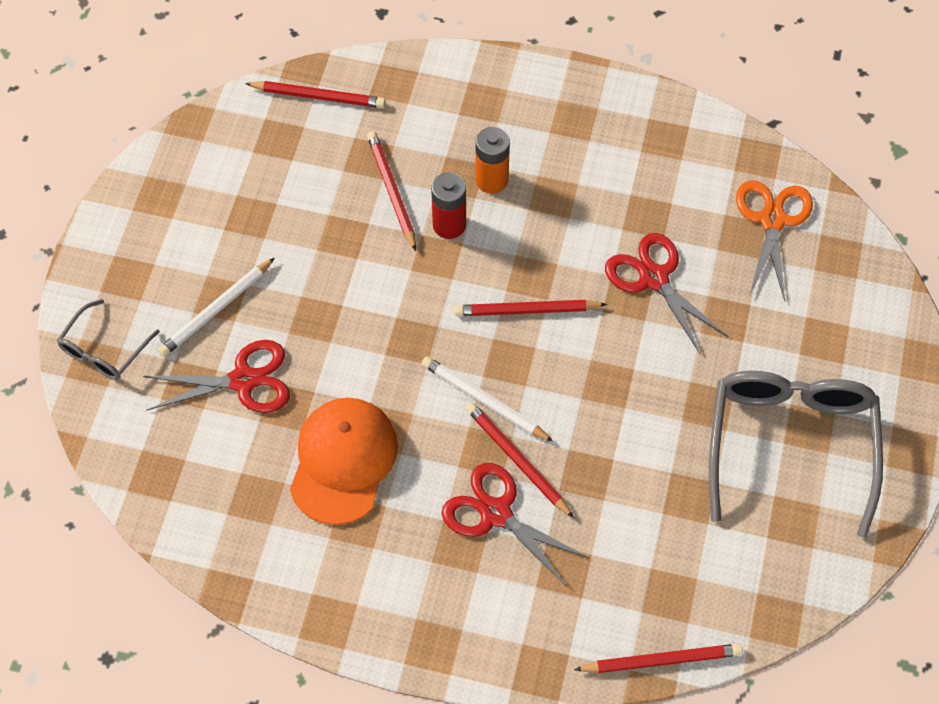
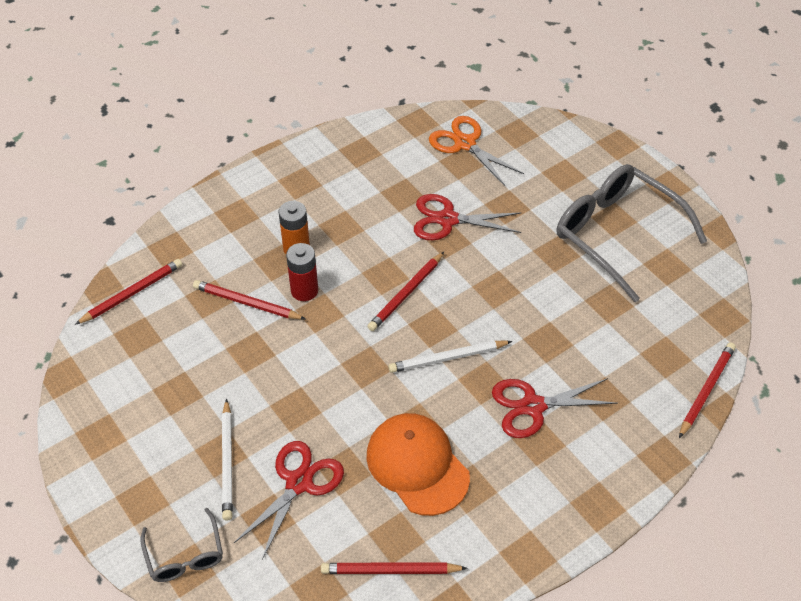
camera: 50 degrees left, 10 degrees down
red pencil [466,402,574,518] -> red pencil moved to [321,563,468,574]

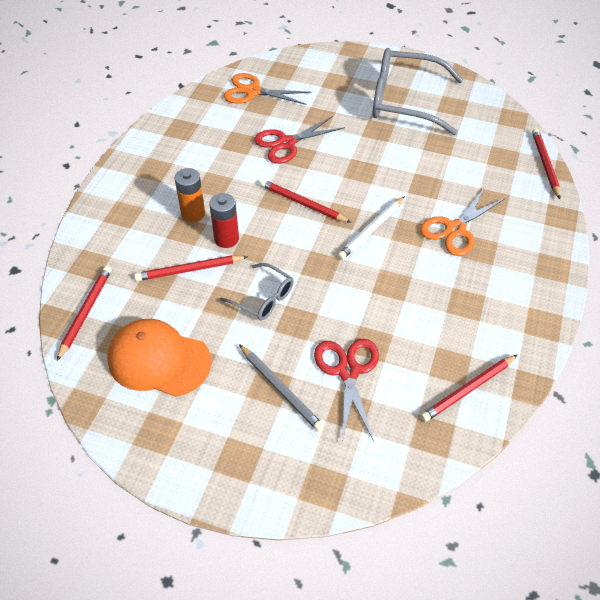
camera: 35 degrees left, 0 degrees up
grey glasses [140,508,223,582] -> grey glasses moved to [220,263,294,321]
white pencil [222,399,233,521] -> grey pencil [239,344,324,432]
orange cap [366,413,470,516] -> orange cap moved to [107,319,211,397]
red pencil [367,252,444,331] -> red pencil turned 120 degrees clockwise [260,179,352,223]
red scissors [492,378,618,438] -> orange scissors [420,188,505,256]

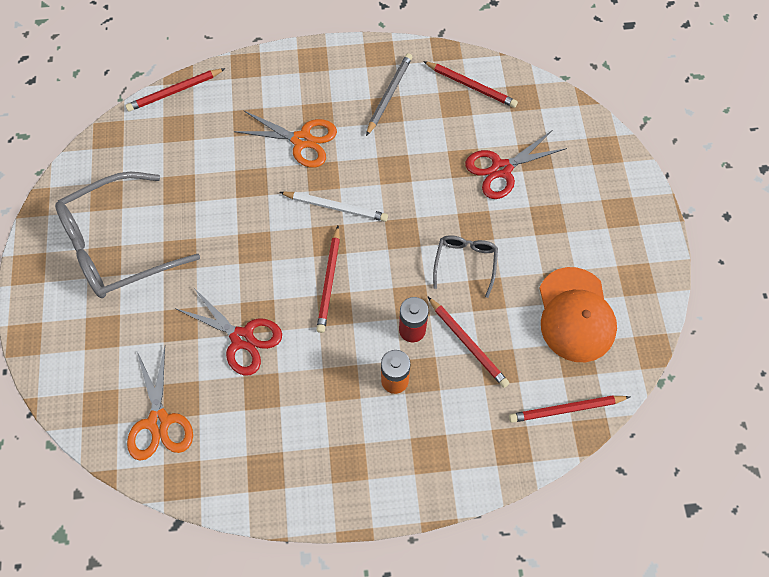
camera: 115 degrees left, 15 degrees up
grey pencil [239,344,324,432] -> grey pencil moved to [366,53,412,136]
grey glasses [373,48,464,135] -> grey glasses turned 75 degrees clockwise [55,172,200,298]

